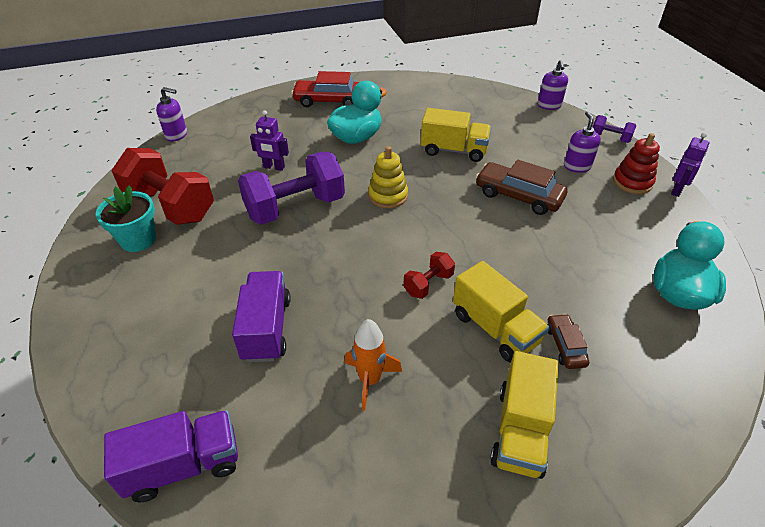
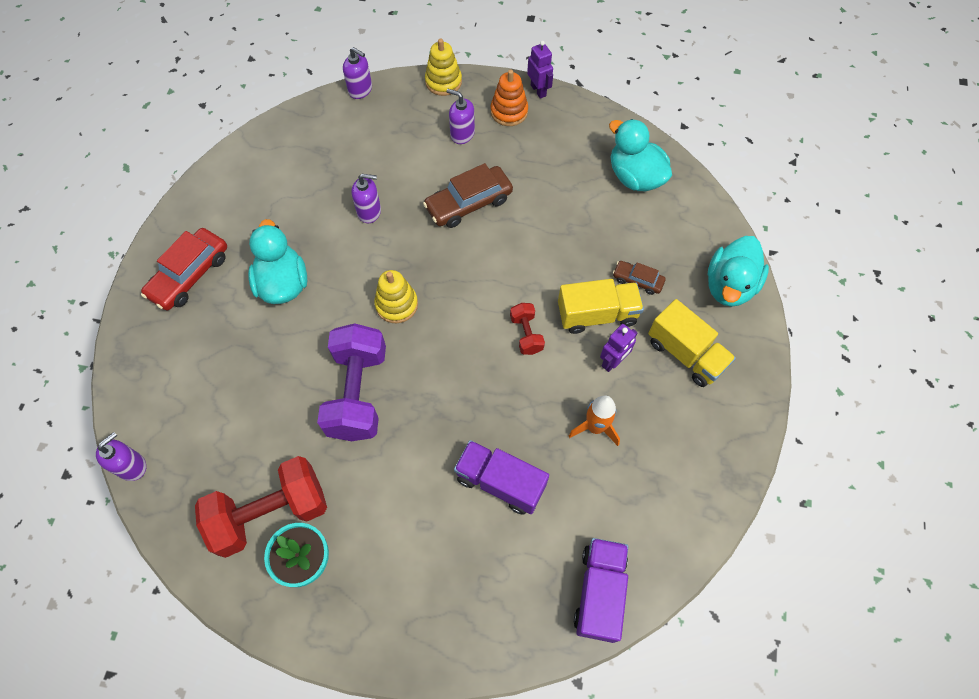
camera: 60 degrees left, 20 degrees up
purple robot [250,110,289,171] -> purple robot moved to [600,324,638,372]
yellow truck [421,108,491,162] -> purple soap dispenser [352,174,381,223]
purple dumbbell [593,115,637,143] -> yellow stacking toy [425,38,462,96]
red stacking toy [613,133,660,194] -> orange stacking toy [491,69,528,126]
none -> turquoise duck [708,236,769,307]

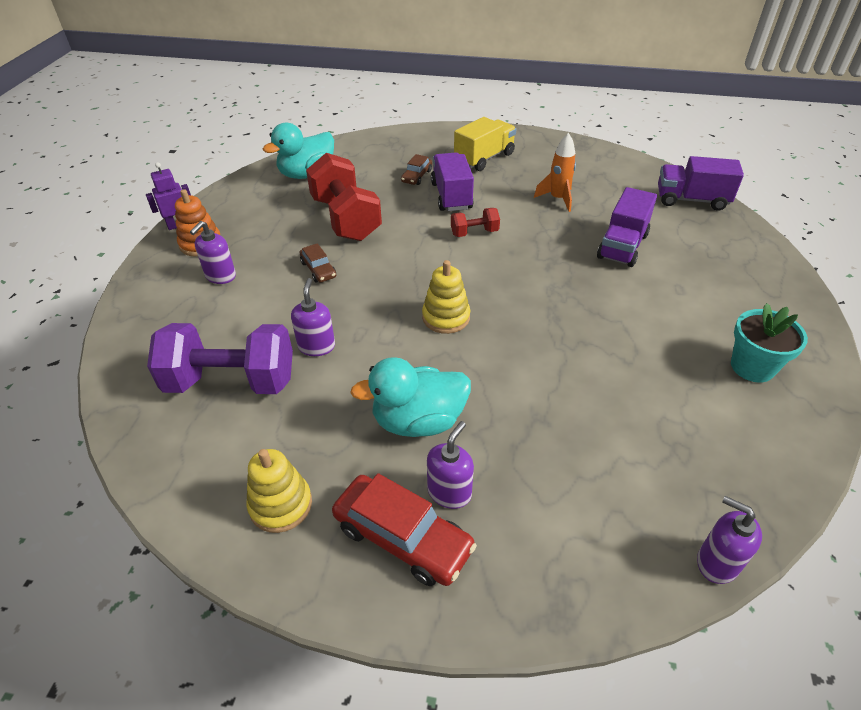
camera: 90 degrees left, 20 degrees down
red dumbbell [195,456,327,558] -> red dumbbell moved to [306,153,382,241]
purple dumbbell [317,323,386,441] -> purple dumbbell moved to [147,323,293,394]
purple soap dispenser [343,47,372,99] -> purple soap dispenser moved to [427,421,474,509]
brown car [423,163,513,228] -> brown car [299,243,336,283], size x0.55
yellow stacking toy [425,38,462,96] -> yellow stacking toy moved to [246,449,312,533]
yellow truck [558,279,644,334] -> purple truck [431,153,474,211]
purple robot [600,324,638,372] -> none
turquoise duck [708,236,769,307] -> none

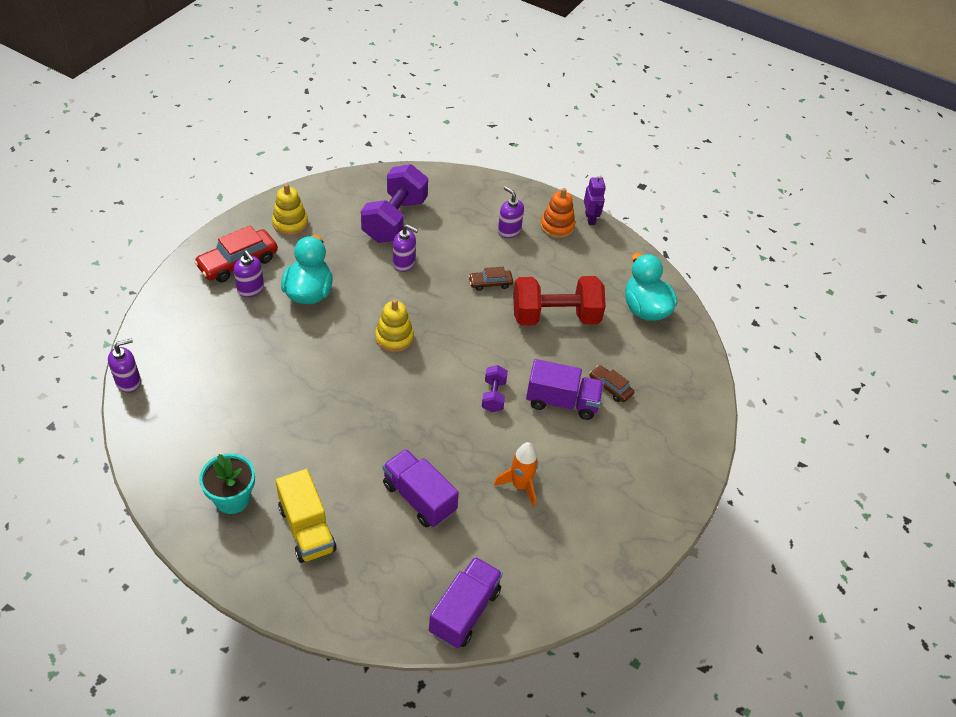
camera: 105 degrees right, 5 degrees up
red dumbbell [451,208,500,237] -> purple dumbbell [482,365,508,412]
yellow truck [454,117,516,171] -> yellow truck moved to [276,469,336,563]

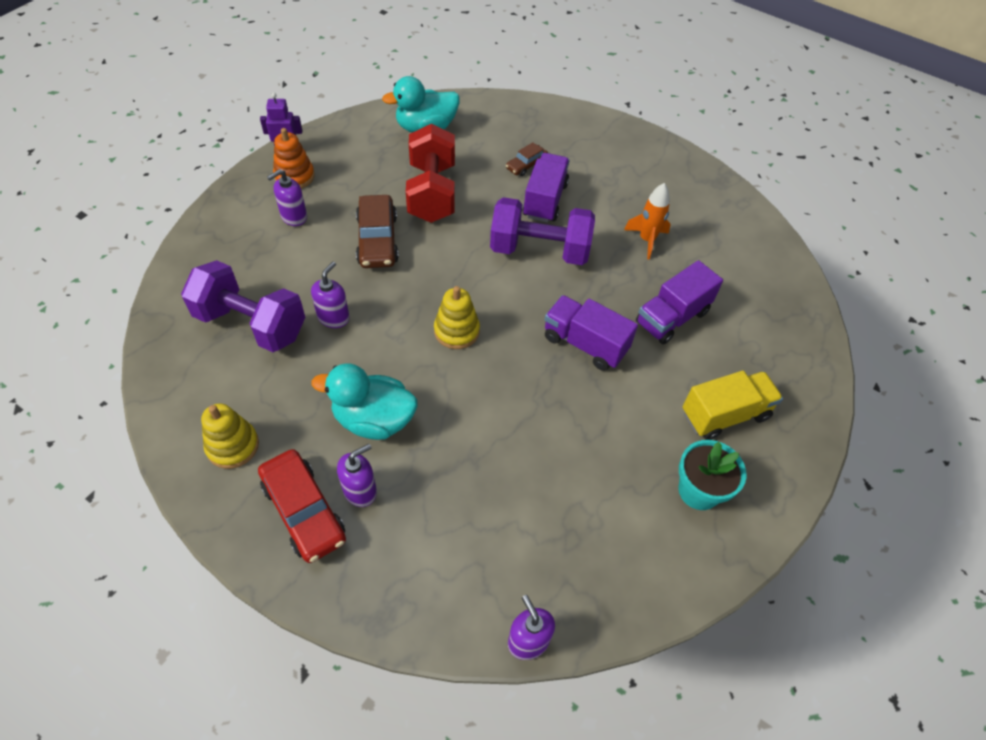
camera: 85 degrees left, 5 degrees up
purple truck [429,557,503,648] -> purple truck moved to [544,295,638,371]
brown car [468,267,513,291] -> brown car [356,195,399,268], size x1.81
purple dumbbell [482,365,508,412] -> purple dumbbell [490,197,595,265], size x2.10

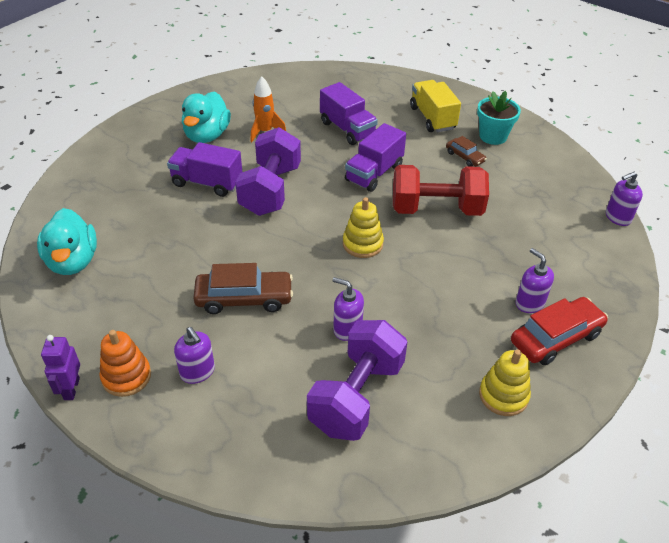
camera: 85 degrees left, 10 degrees down
turquoise duck [311,363,418,440] -> turquoise duck moved to [182,92,231,143]
red dumbbell [406,124,455,223] -> red dumbbell moved to [393,165,489,216]
brown car [506,142,548,176] -> brown car moved to [446,136,487,167]

